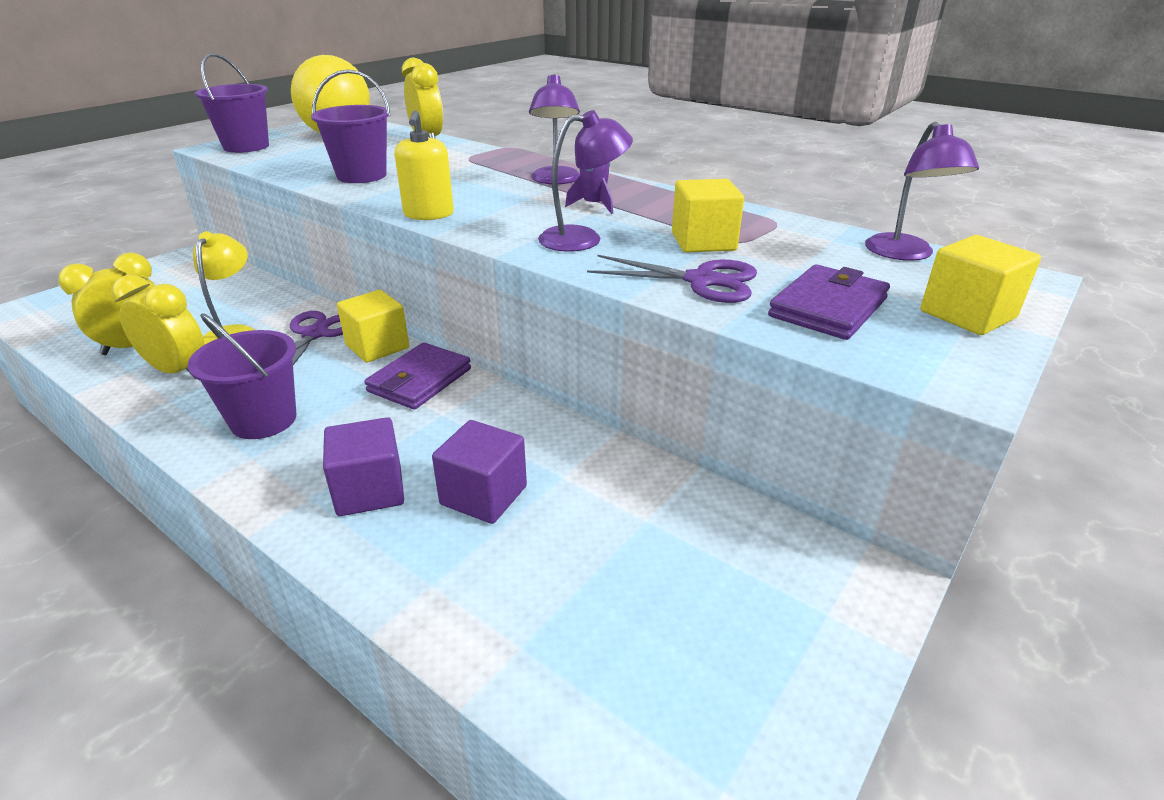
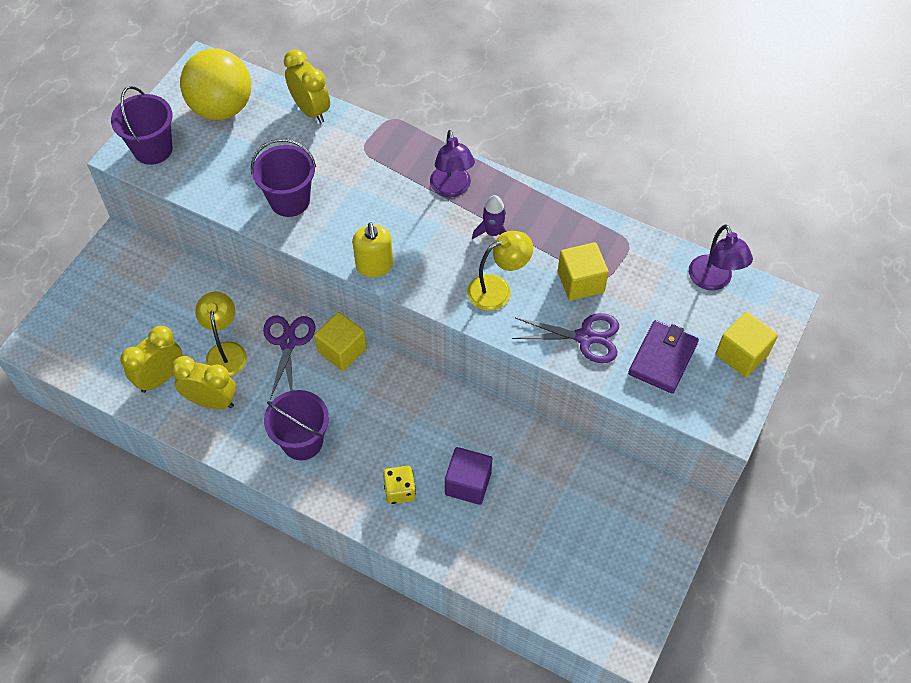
camera: 10 degrees left, 25 degrees up
purple cube [323,417,404,516] -> yellow dice [383,466,416,504]
purple wallet [364,342,471,410] -> none
purple lamp [538,110,633,252] -> yellow lamp [467,231,533,311]

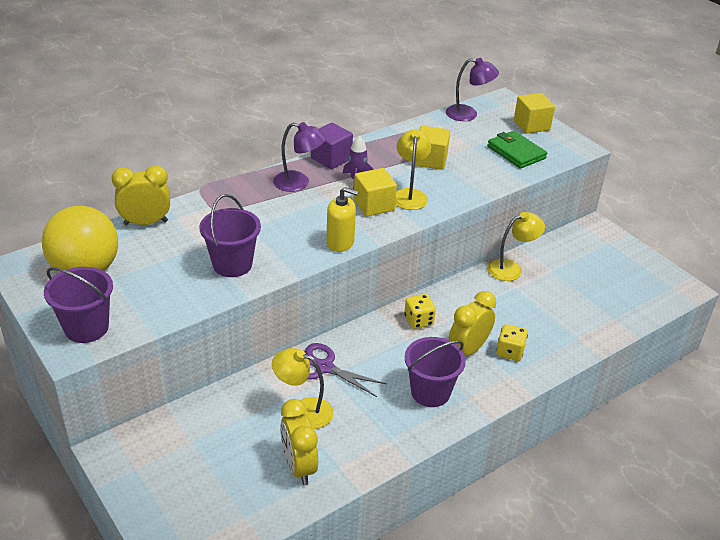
camera: 65 degrees left, 20 degrees down
yellow clock [171,356,236,409] -> yellow clock moved to [449,291,496,355]
yellow cube [314,312,367,371] -> yellow cube moved to [354,168,397,216]
purple cube [445,447,492,505] -> purple cube moved to [311,123,353,169]
purple scissors [512,313,619,363] -> none
purple wallet [628,320,699,394] -> green wallet [487,131,547,169]
none -> yellow dice [404,294,436,329]
none -> yellow lamp [487,212,545,281]

